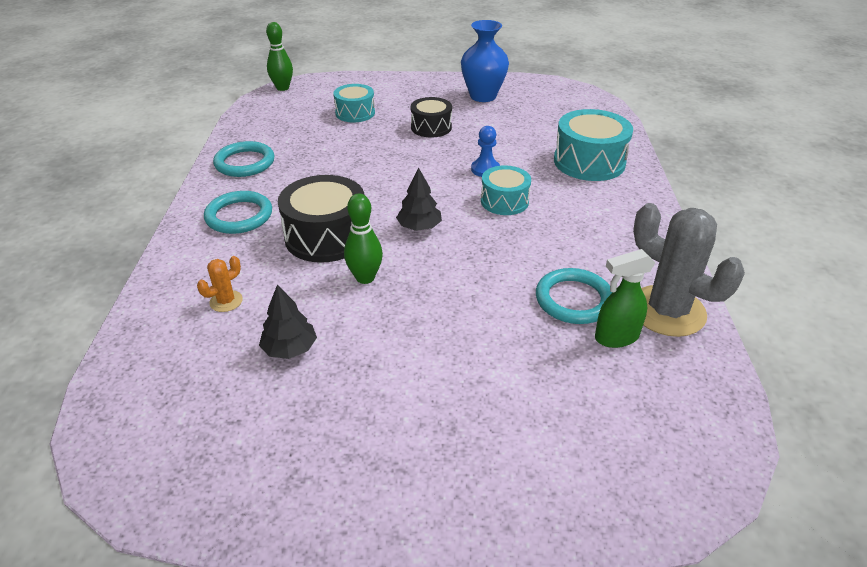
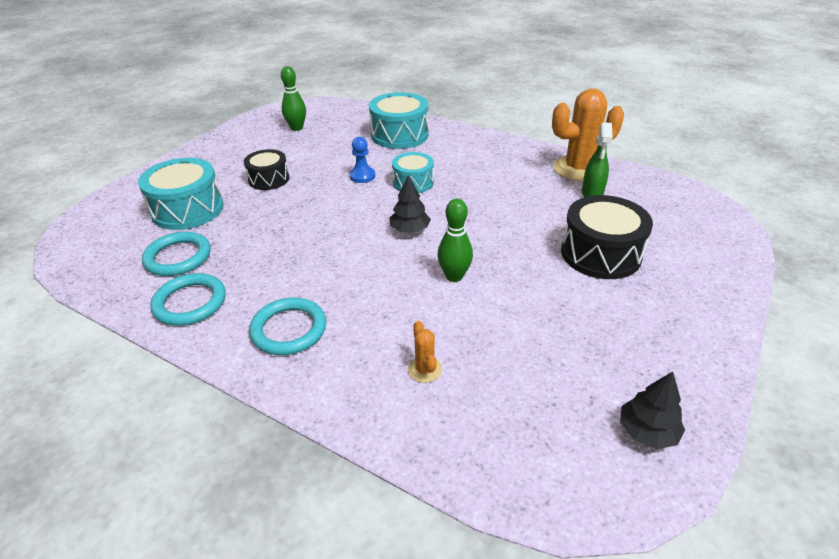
camera: 60 degrees left, 0 degrees up
black tree [259,285,317,359] -> black tree moved to [620,372,685,449]
green bowling pin [266,22,293,91] -> green bowling pin moved to [281,66,306,131]
black drum [278,175,364,263] -> black drum moved to [561,195,653,279]
turquoise drum [333,84,375,122] -> turquoise drum [138,158,224,230], size x1.60
blue vase [461,20,509,102] -> none
turquoise ring [536,268,613,324] -> turquoise ring moved to [142,232,211,276]
grey cactus [633,203,745,337] -> orange cactus [552,89,624,181]

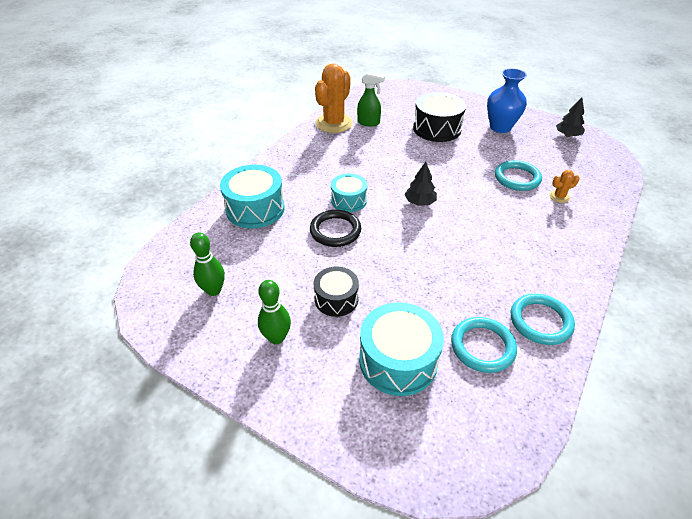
camera: 90 degrees left, 5 degrees up
turquoise ring [249,297,326,355] -> turquoise ring moved to [495,160,542,191]
blue pawn [349,137,375,183] -> black ring [310,210,361,247]
green bowling pin [438,199,473,282] -> green bowling pin moved to [258,280,291,344]
orange cactus [552,89,624,181] -> orange cactus turned 45 degrees clockwise [315,64,353,133]
none -> blue vase [487,68,527,133]

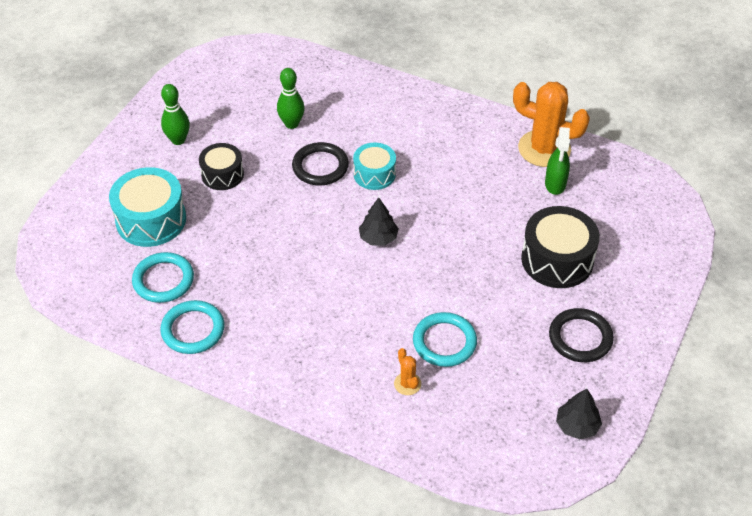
camera: 85 degrees right, 5 degrees up
green bowling pin [190,232,225,296] -> green bowling pin moved to [277,68,305,129]
turquoise drum [220,165,285,228] -> none
blue vase [487,68,527,133] -> black ring [549,308,614,362]

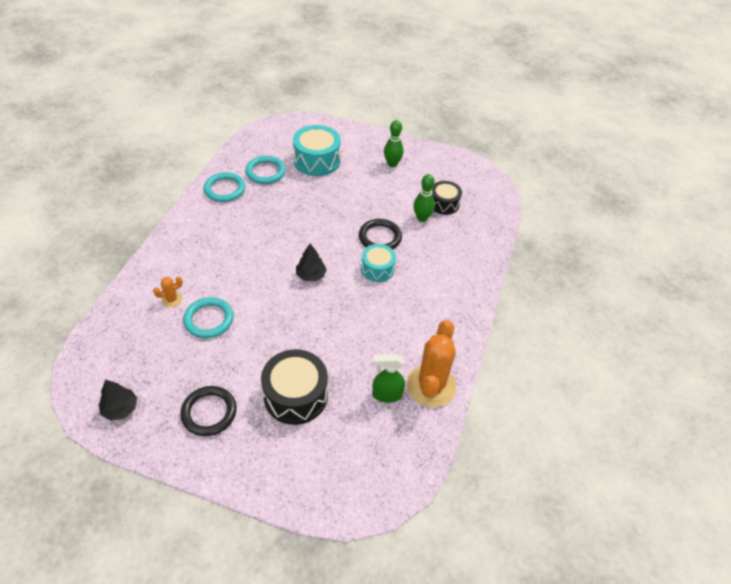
camera: 80 degrees right, 0 degrees up
black drum [199,143,244,190] -> black drum moved to [432,181,462,215]

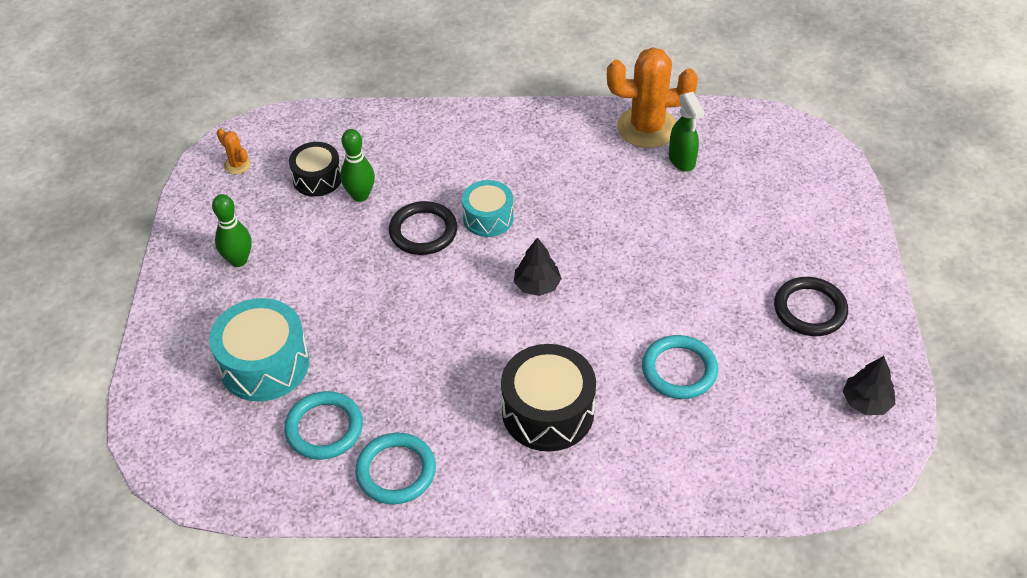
camera: 105 degrees left, 0 degrees up
orange cactus [153,276,183,307] -> orange cactus moved to [217,128,251,174]
black drum [261,349,328,425] -> black drum moved to [501,344,596,452]

